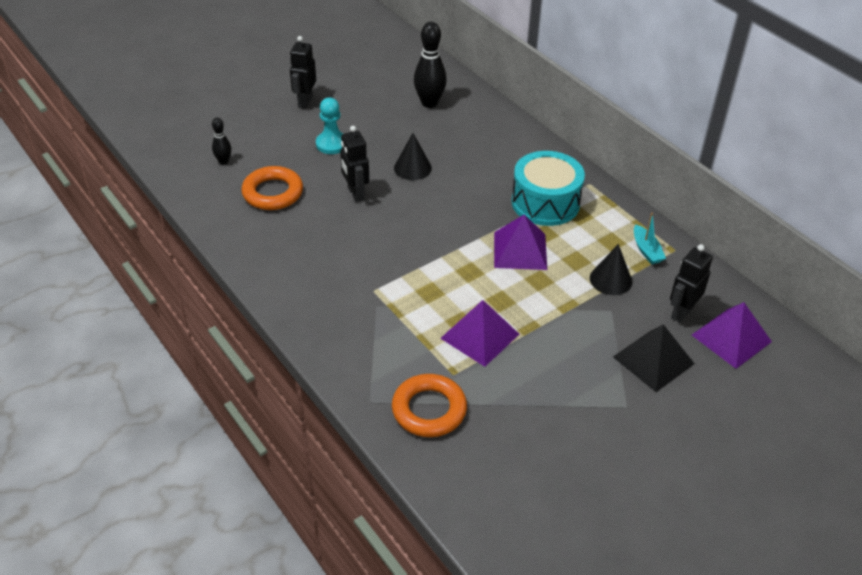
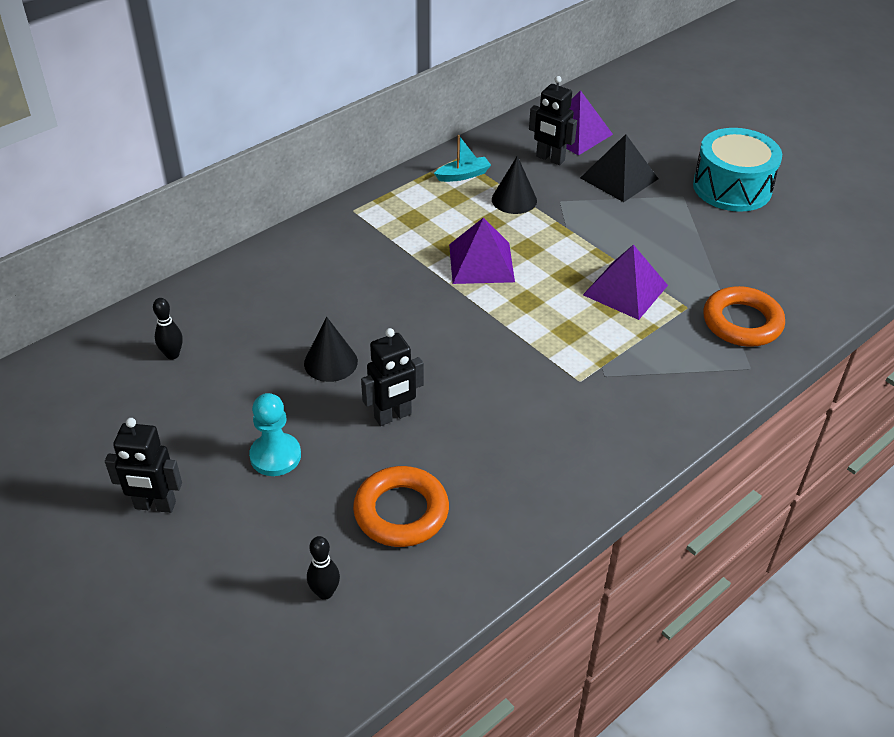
camera: 95 degrees left, 0 degrees up
black bowling pin [414,22,447,108] -> black bowling pin [153,298,183,360], size x0.54
turquoise drum [512,151,585,226] -> turquoise drum moved to [693,128,782,212]

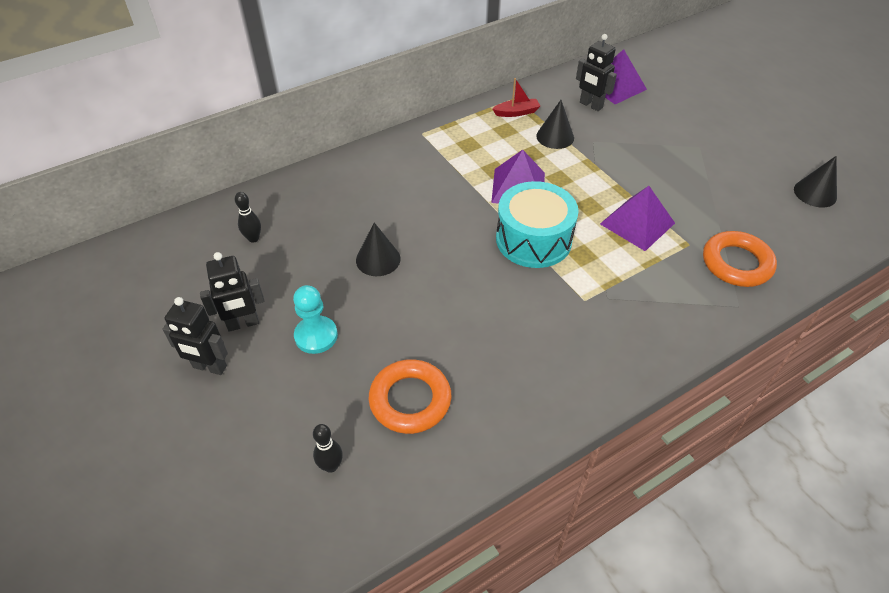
camera: 10 degrees right, 5 degrees up
black robot [361,328,424,426] -> black robot moved to [200,252,265,332]
turquoise boat [434,135,491,182] -> red boat [492,78,540,117]
black pyramid [580,134,658,202] -> none
turquoise drum [693,128,782,212] -> turquoise drum moved to [496,181,579,268]
none -> black cone [794,156,837,208]

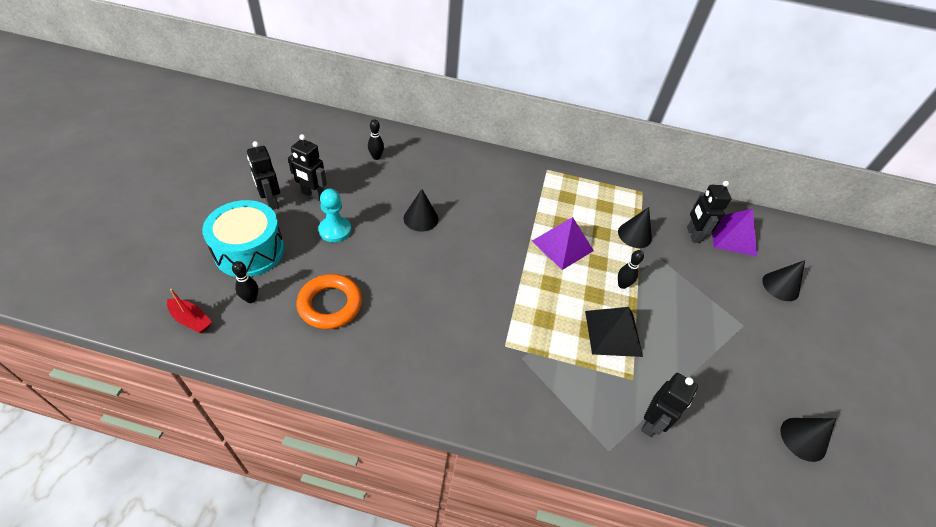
camera: 40 degrees right, 0 degrees up
red boat [492,78,540,117] -> red boat moved to [167,289,212,333]
turquoise drum [496,181,579,268] -> turquoise drum moved to [202,200,284,277]
purple pyramid [600,186,675,251] -> black pyramid [585,307,643,357]
orange ring [703,231,777,287] -> black robot [641,373,698,437]
none -> black bowling pin [618,250,644,289]
none -> black cone [762,260,805,301]

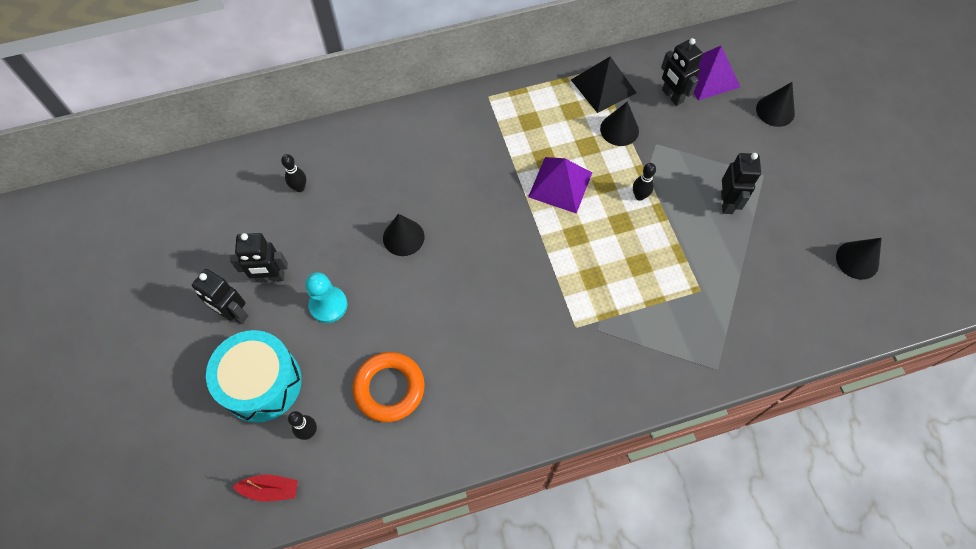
camera: 25 degrees left, 15 degrees up
black pyramid [585,307,643,357] -> black pyramid moved to [571,56,636,113]
black robot [641,373,698,437] -> black robot moved to [721,153,761,214]

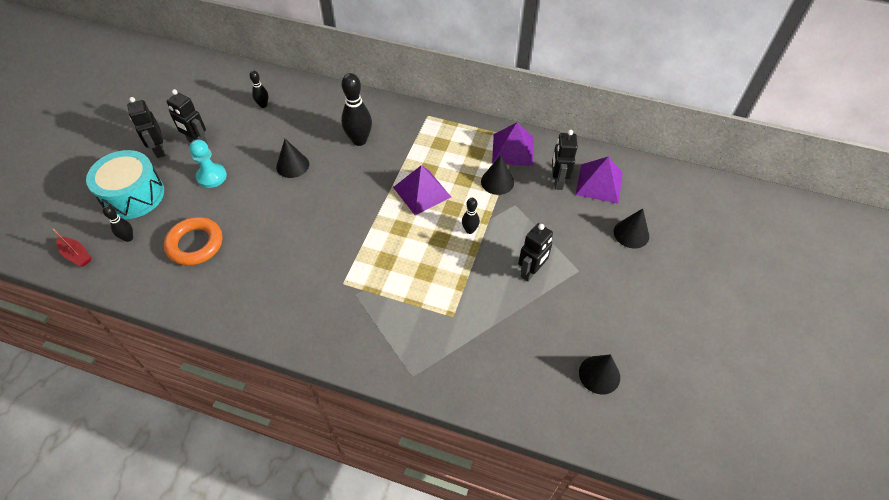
camera: 35 degrees right, 10 degrees down
black pyramid [571,56,636,113] -> purple pyramid [492,122,533,166]
none -> black bowling pin [341,73,372,146]

